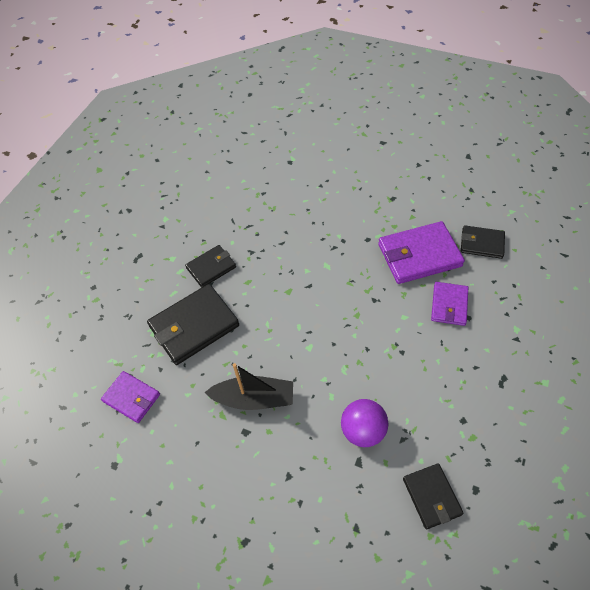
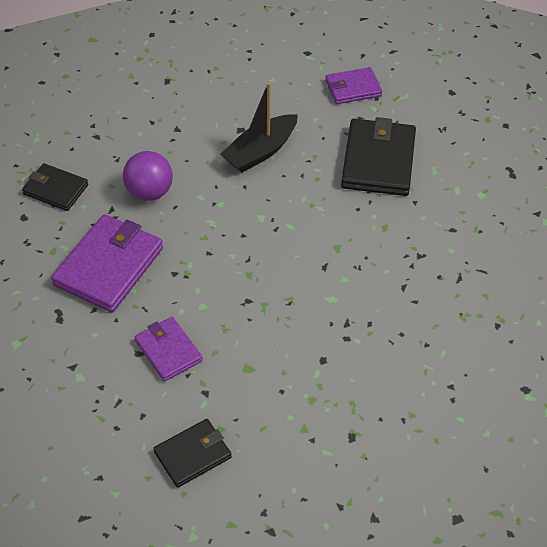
camera: 130 degrees right, 5 degrees down
black wallet [185,245,236,288] -> none
purple wallet [378,221,465,284] -> purple wallet moved to [51,214,163,313]

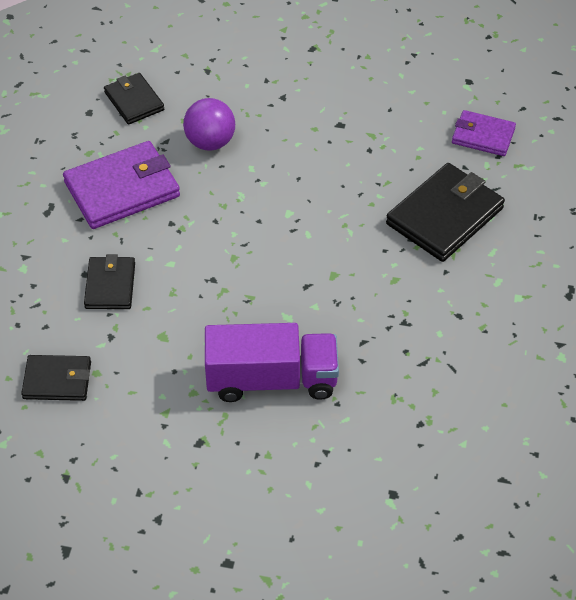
camera: 35 degrees right, 0 degrees up
purple wallet [134,317,203,382] -> black wallet [84,254,135,309]
black boat [220,82,298,173] -> none
none -> purple truck [205,323,339,402]

